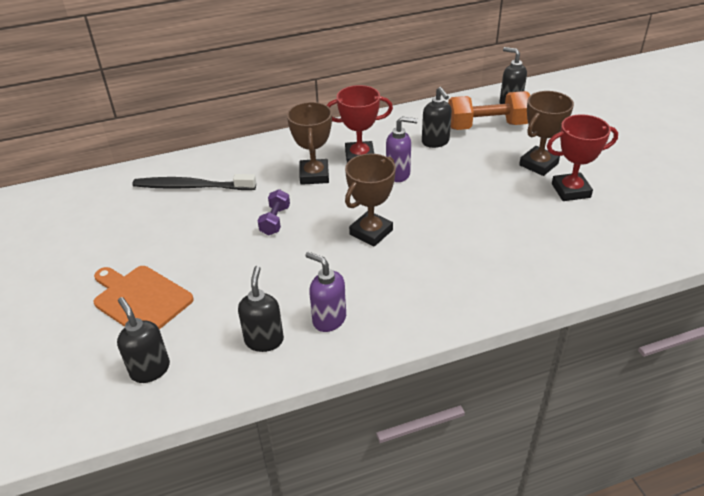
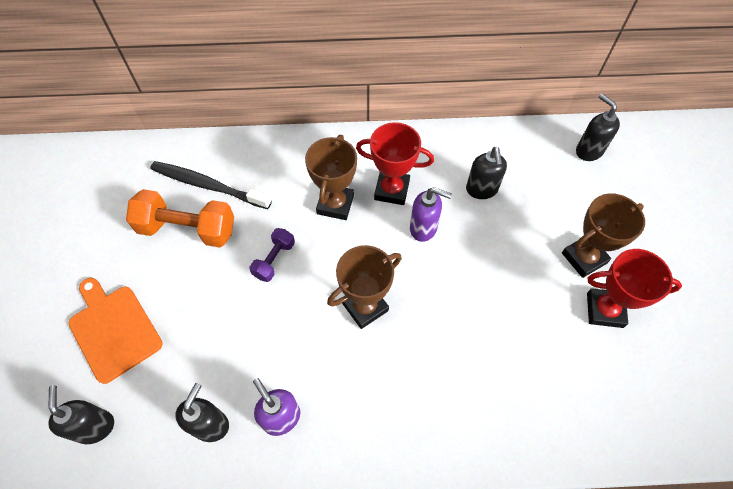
camera: 15 degrees right, 20 degrees up
orange dumbbell [448,91,530,130] -> orange dumbbell moved to [126,189,234,247]

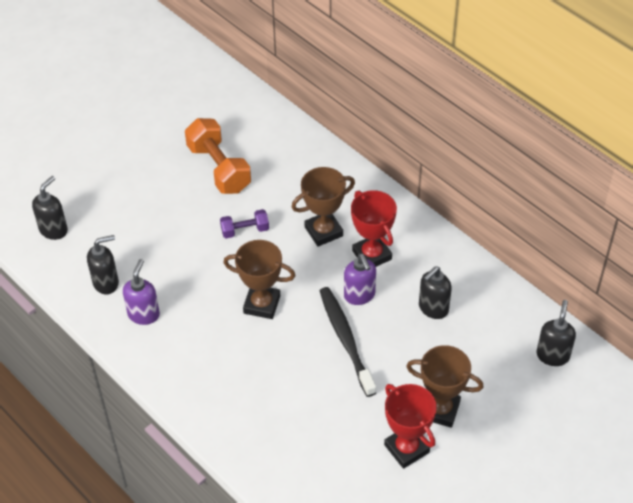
camera: 50 degrees right, 10 degrees down
orange cutting board [68,278,163,384] -> none
black toothbrush [150,161,272,209] -> black toothbrush moved to [320,287,376,397]

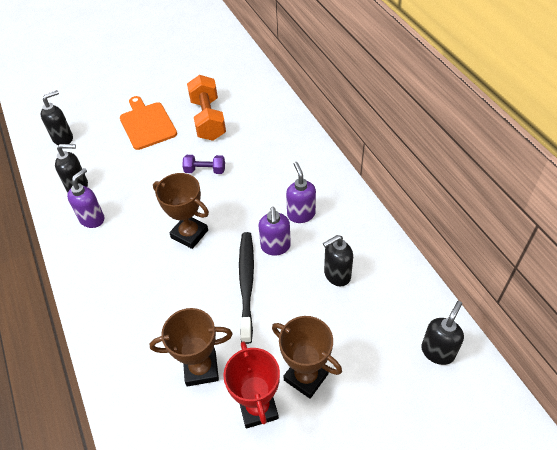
camera: 20 degrees right, 0 degrees up
brown trophy [291,167,355,247] -> brown trophy moved to [150,308,233,387]
red trophy [351,190,397,267] -> purple soap dispenser [286,162,316,223]
none -> orange cutting board [120,96,177,150]

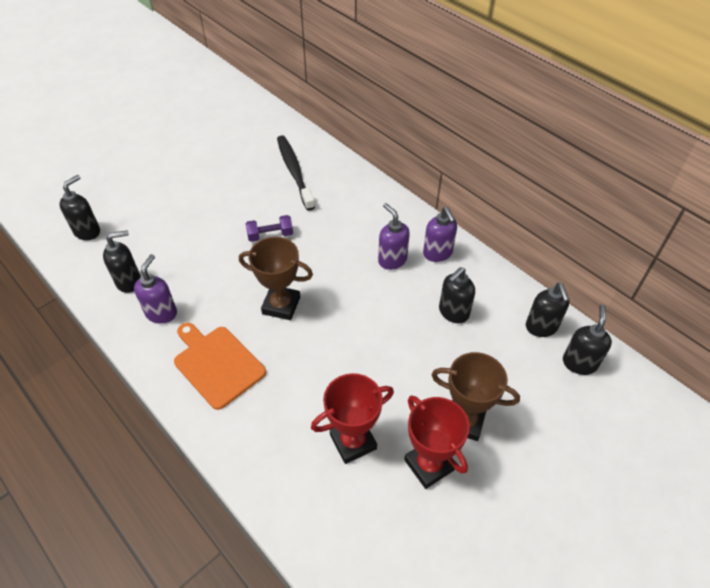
camera: 20 degrees left, 0 degrees up
orange cutting board [120,96,177,150] -> orange cutting board moved to [174,323,266,410]
brown trophy [150,308,233,387] -> red trophy [311,373,394,464]
orange dumbbell [187,75,226,141] -> none
black toothbrush [239,232,254,344] -> black toothbrush moved to [277,135,315,211]
purple soap dispenser [258,207,291,255] -> purple soap dispenser moved to [423,207,457,262]
none -> black soap dispenser [526,283,570,337]

